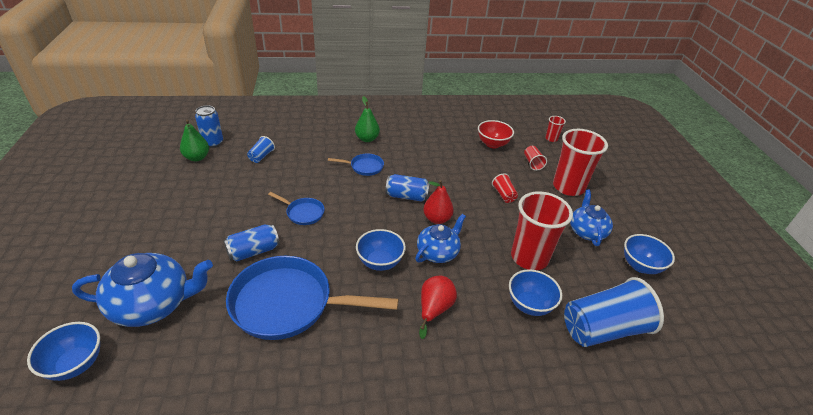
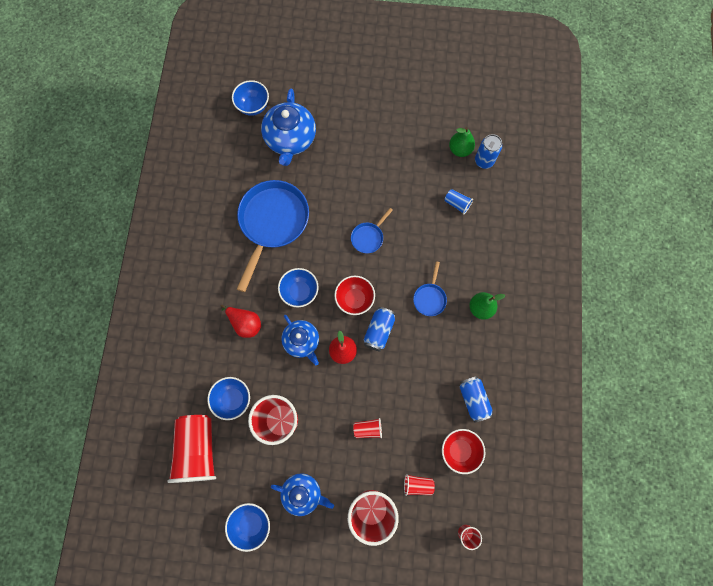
camera: 105 degrees right, 35 degrees up
blue can [224,224,280,261] -> blue can moved to [459,376,493,423]
blue cup [564,277,664,347] -> red cup [167,415,216,483]
none -> red bowl [334,276,375,315]

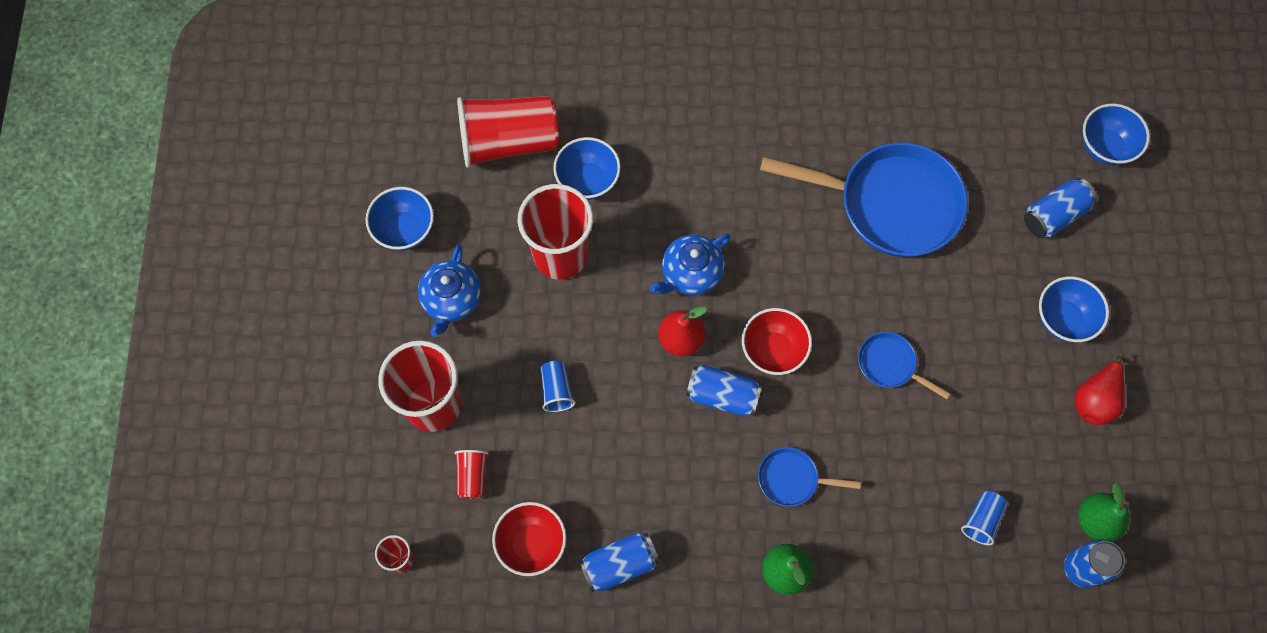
camera: 85 degrees right, 5 degrees down
red pear [221,305,261,338] -> red pear moved to [1075,353,1125,425]
blue teapot [261,88,316,166] -> blue can [1024,178,1097,238]
blue bowl [278,268,319,307] -> blue bowl moved to [1039,276,1109,342]
red cup [353,418,382,438] -> blue cup [540,361,575,412]

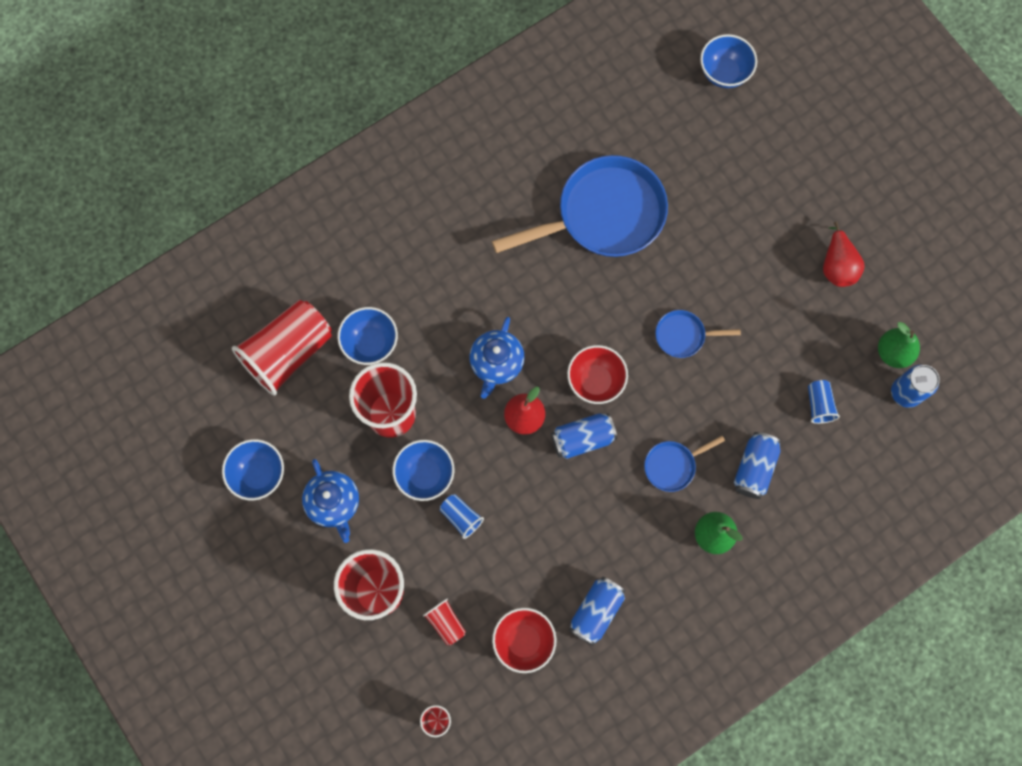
camera: 35 degrees left, 5 degrees up
blue can [1024,178,1097,238] -> blue can moved to [734,432,781,499]
blue bowl [1039,276,1109,342] -> blue bowl moved to [392,440,454,501]

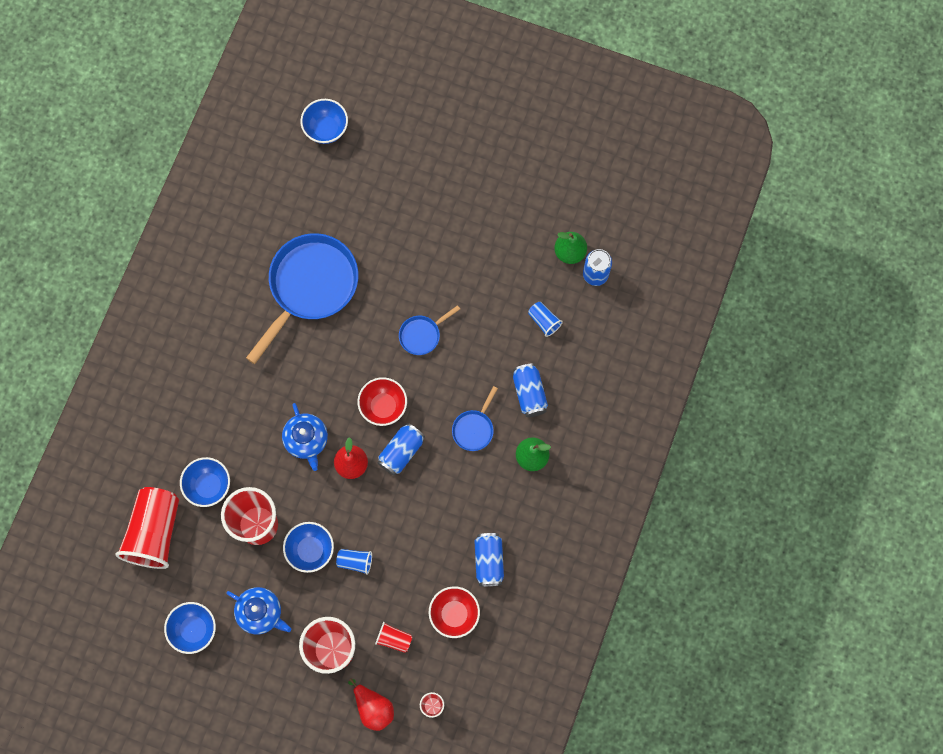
camera: 35 degrees left, 0 degrees up
red pear [823,222,865,287] -> red pear moved to [348,678,394,731]

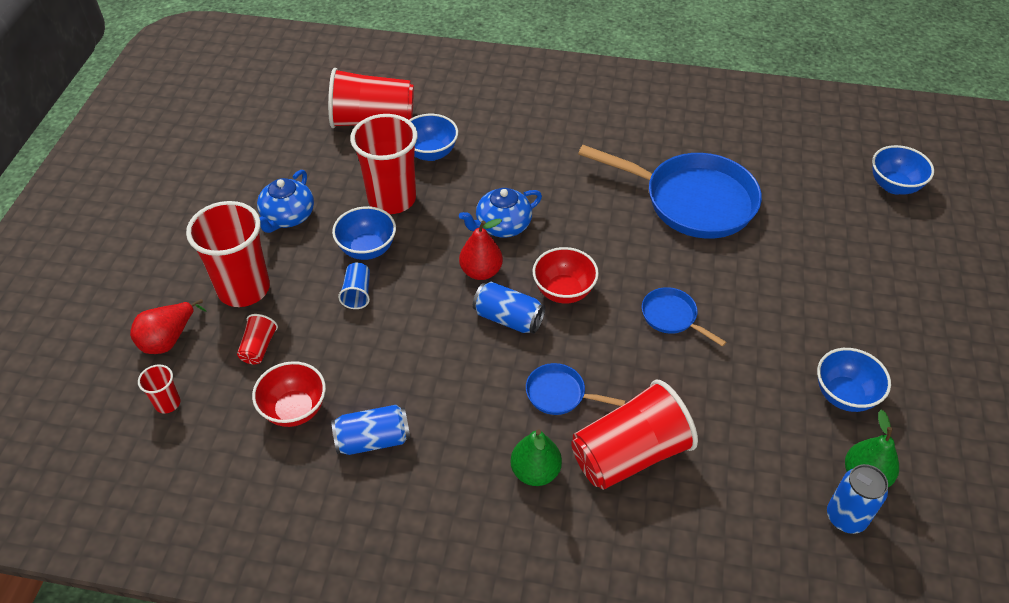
camera: 80 degrees right, 25 degrees down
blue bowl [164,602,216,654] -> blue bowl moved to [817,348,891,412]
blue can [513,364,548,417] -> red cup [571,380,698,490]
blue cup [528,302,563,337] -> none

